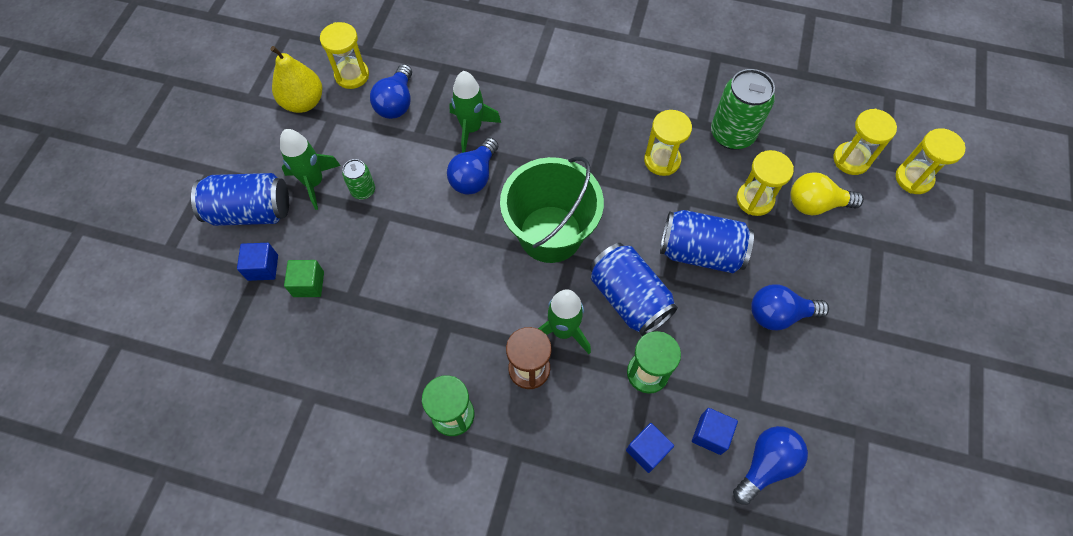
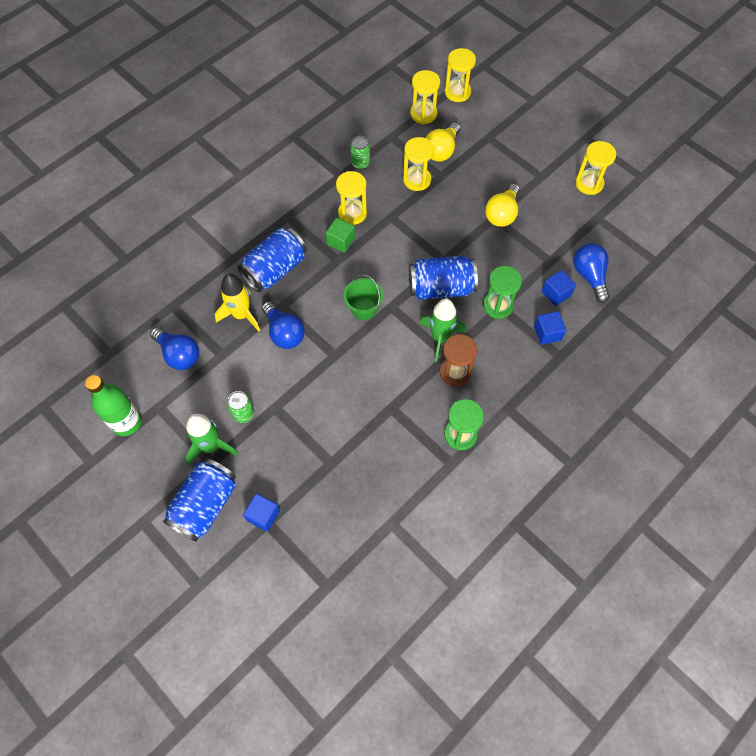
camera: 60 degrees left, 0 degrees up
yellow pear [270,46,322,113] -> green bottle [85,375,142,436]
green cube [284,260,324,297] -> green cube moved to [326,218,355,253]
yellow hourglass [320,22,369,89] -> yellow hourglass moved to [575,141,616,195]
green rocket [449,71,501,153] -> yellow rocket [215,274,260,332]
green bucket [500,157,604,263] -> green bucket [344,274,383,320], size x0.51
blue can [660,210,754,273] -> blue can moved to [238,227,307,292]
green can [711,69,775,150] -> green can [350,136,370,169], size x0.53
blue light bulb [751,284,829,330] -> yellow light bulb [485,184,520,227]

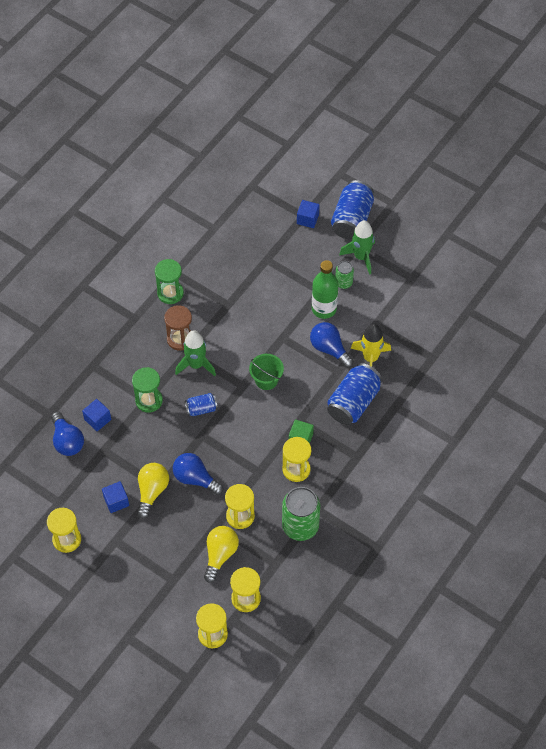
camera: 170 degrees right, 5 degrees down
green bottle [85,375,142,436] -> green bottle moved to [312,260,339,319]
blue light bulb [150,327,199,370] -> blue light bulb moved to [173,453,223,495]
green can [350,136,370,169] -> green can [282,487,320,541], size x1.90
blue can [409,256,478,300] -> blue can [185,393,218,416], size x0.53
blue cube [534,311,566,345] -> blue cube moved to [102,481,129,513]

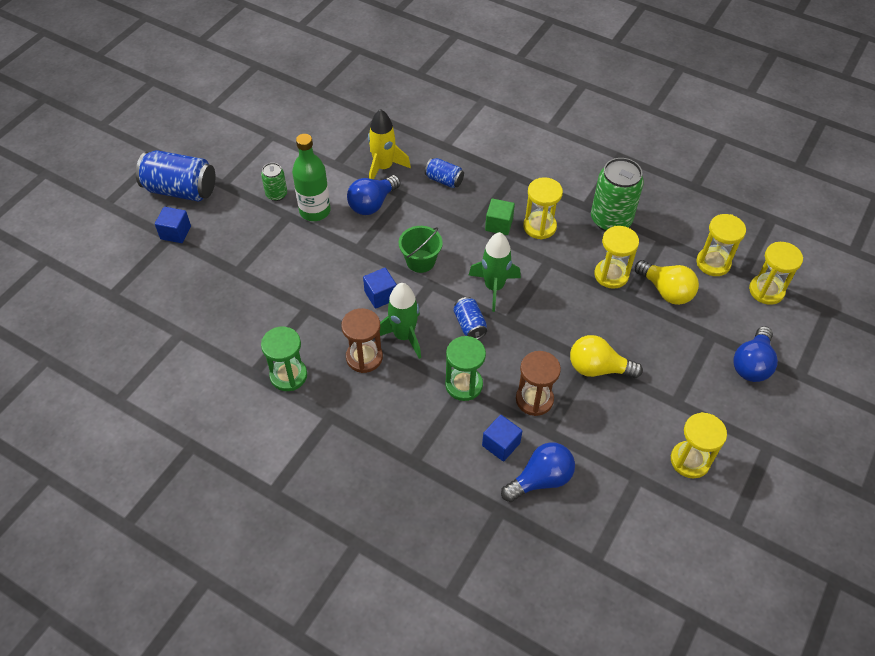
camera: 95 degrees left, 5 degrees down
blue cube [102,481,129,513] -> blue cube moved to [363,268,397,309]
blue light bulb [173,453,223,495] -> blue light bulb moved to [733,326,778,382]
yellow light bulb [204,526,239,583] -> yellow light bulb turned 150 degrees counterclockwise [635,260,699,305]
blue can [327,363,382,425] -> blue can [425,158,464,188], size x0.53
green rocket [339,220,375,275] -> green rocket moved to [469,232,521,312]
none -> brown hourglass [516,351,561,416]

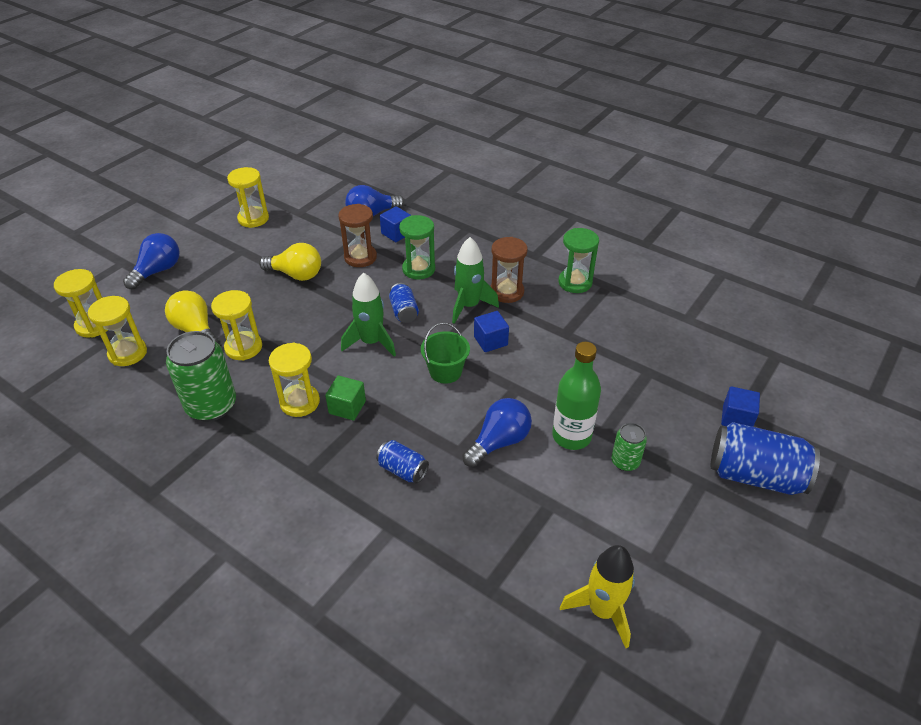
camera: 175 degrees left, 10 degrees down
yellow rocket [368,109,411,179] -> yellow rocket moved to [560,545,635,648]

